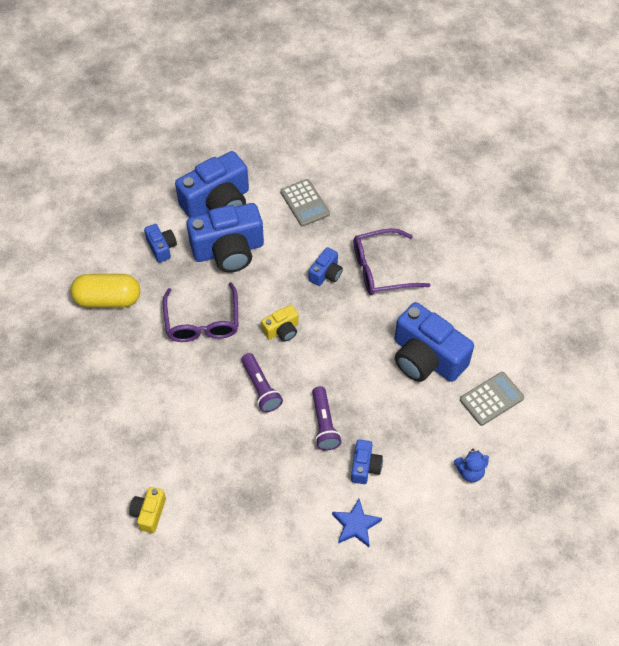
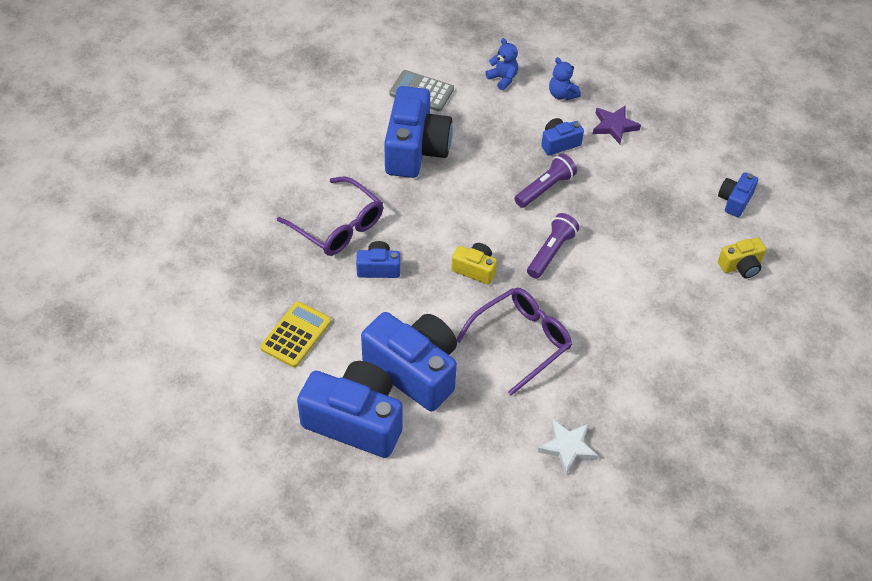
camera: 125 degrees left, 5 degrees down
yellow capsule [70,274,140,307] -> white star [538,419,598,475]
blue camera [144,224,177,263] -> blue camera moved to [718,172,758,217]
grey calculator [280,179,330,226] -> yellow calculator [260,301,331,367]
blue star [332,499,382,547] -> purple star [593,106,641,144]
none -> blue teddy bear [549,57,581,100]

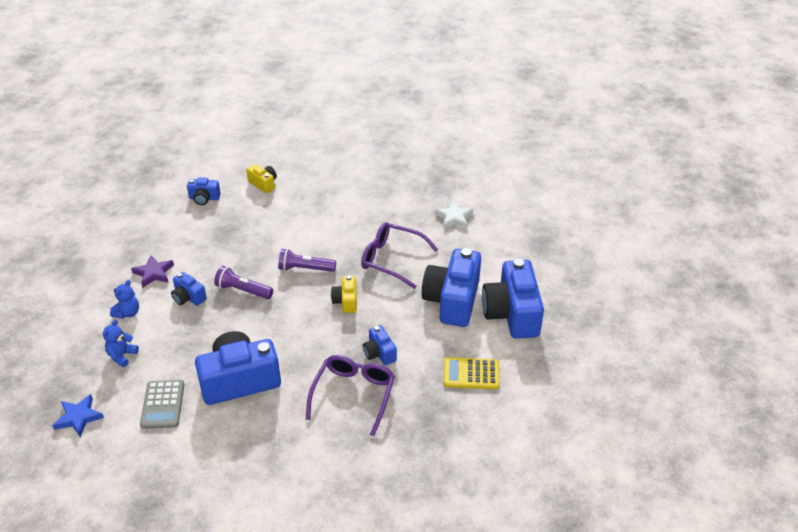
camera: 115 degrees left, 10 degrees down
none -> blue star [52,394,104,437]

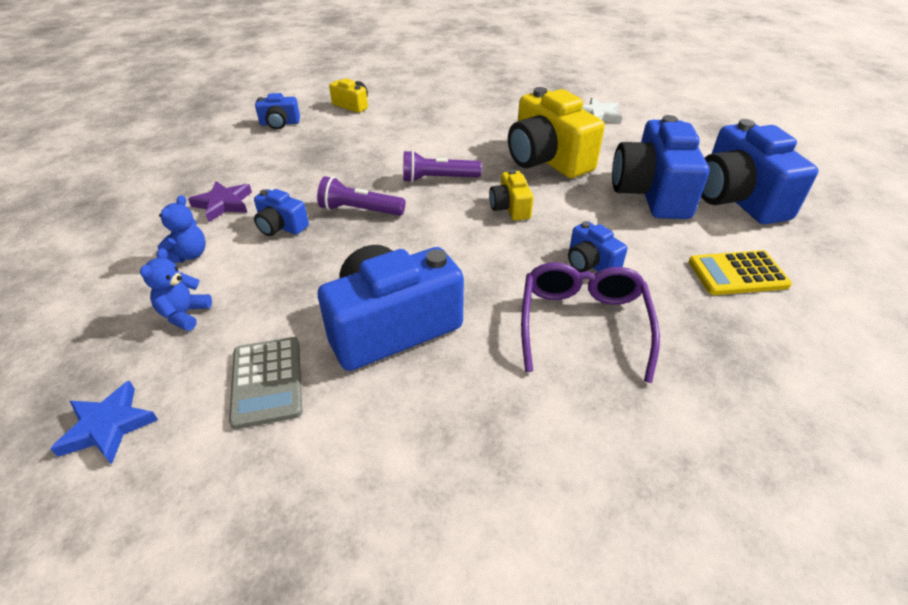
camera: 10 degrees left, 0 degrees up
purple glasses [361,222,438,289] -> yellow camera [508,87,605,178]

